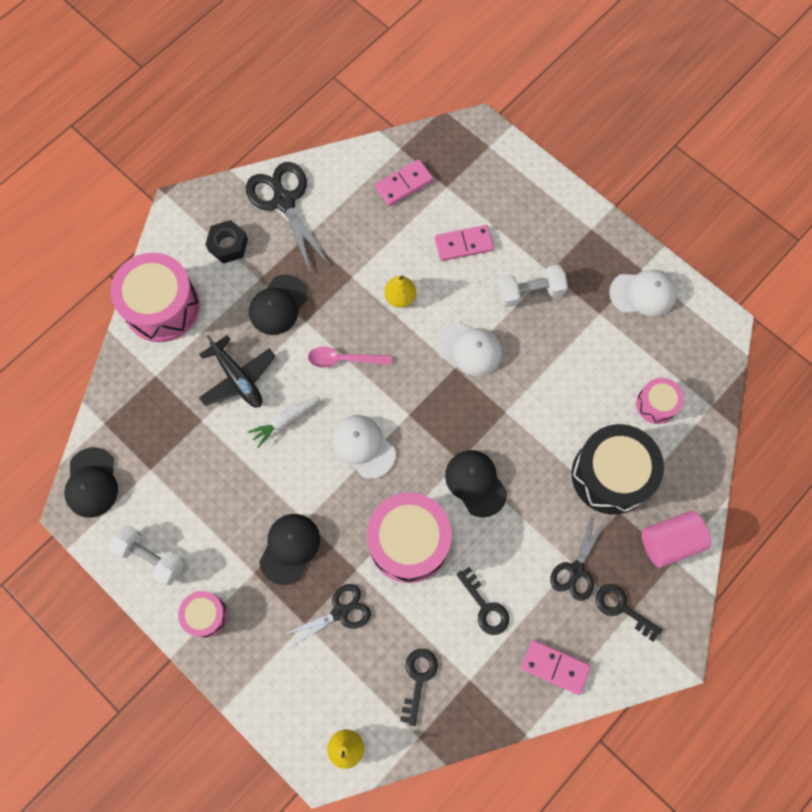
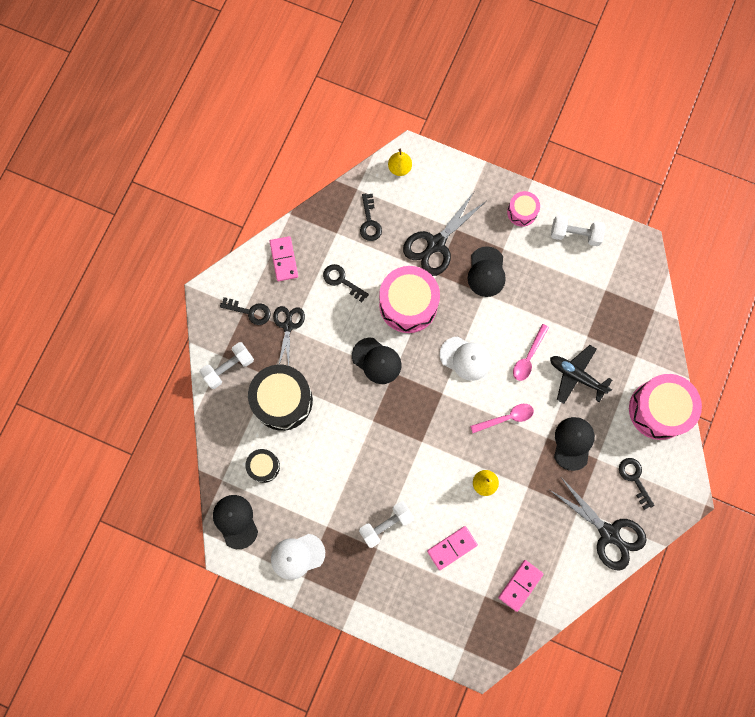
camera: 160 degrees right, 5 degrees up
black cap [64,447,118,518] -> black cap moved to [213,495,258,549]
black nut [205,220,248,264] -> black key [619,458,655,510]
white carrot [248,397,320,448] -> pink spoon [513,324,549,381]
black scissors [284,584,371,648] -> black scissors [403,192,486,276], size x1.60
white cap [436,322,502,376] -> none
pink domino [521,640,591,695] -> pink domino turned 75 degrees clockwise [270,236,298,281]
pink drum [636,378,684,424] -> black drum [245,449,280,483]
pink cylinder [642,511,711,568] -> white dumbbell [199,342,254,389]

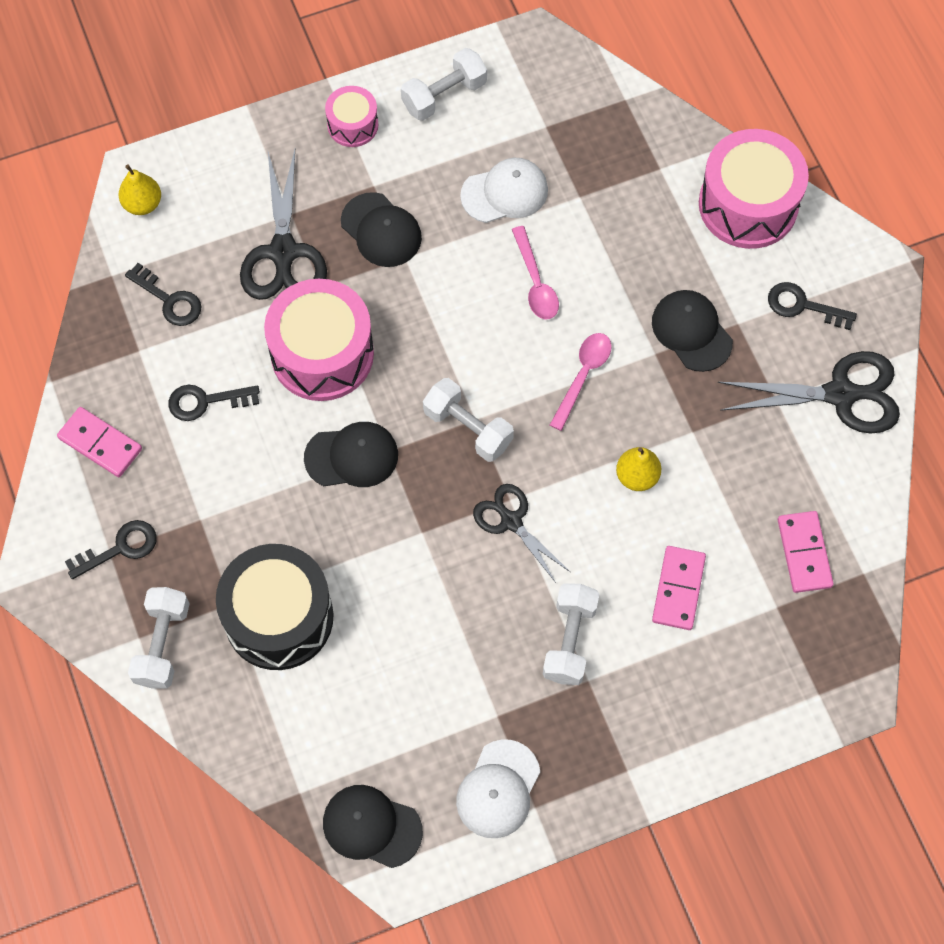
camera: 45 degrees left, 10 degrees down
black drum [245,449,280,483] -> none
black scissors [273,306,305,366] -> black scissors moved to [473,484,570,583]
white cap [440,337,491,381] -> white cap moved to [460,158,548,223]
black plane [550,345,612,404] -> none
none -> white dumbbell [423,378,514,462]

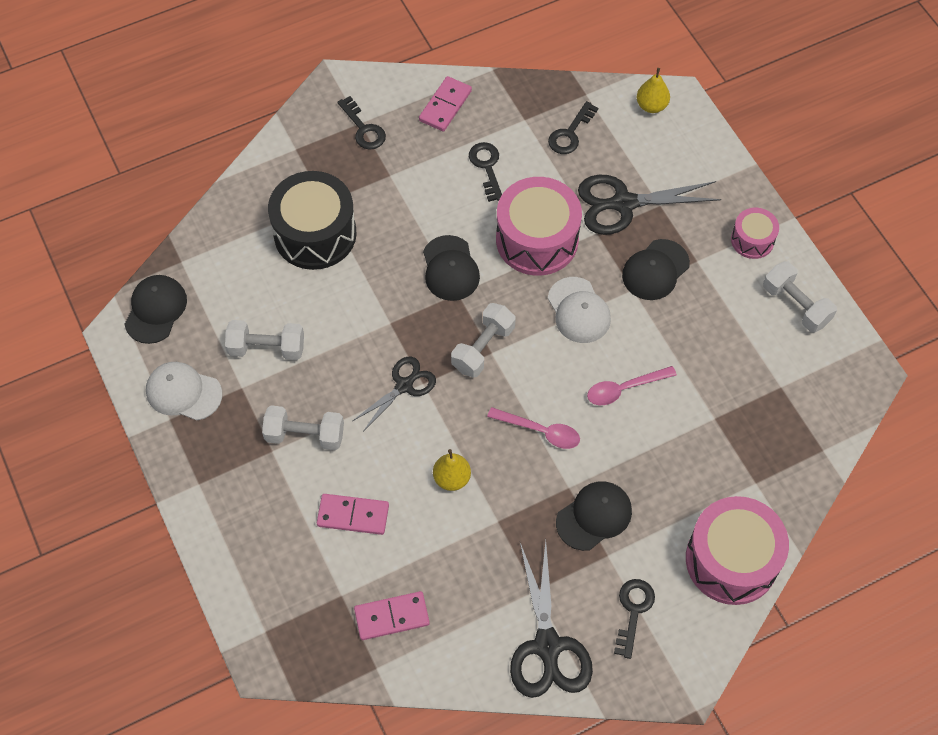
camera: 85 degrees right, 5 degrees down
white dumbbell [128,587,190,689] -> white dumbbell moved to [225,320,304,360]
white cap [460,158,548,223] -> white cap moved to [548,277,611,343]

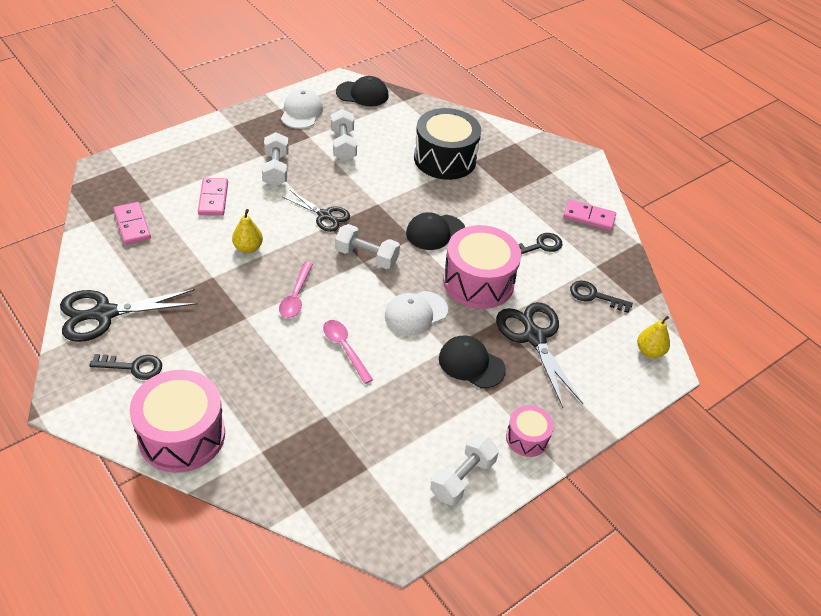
camera: 75 degrees right, 15 degrees down
black key [337,96,386,150] -> none
black cap [556,481,632,551] -> none

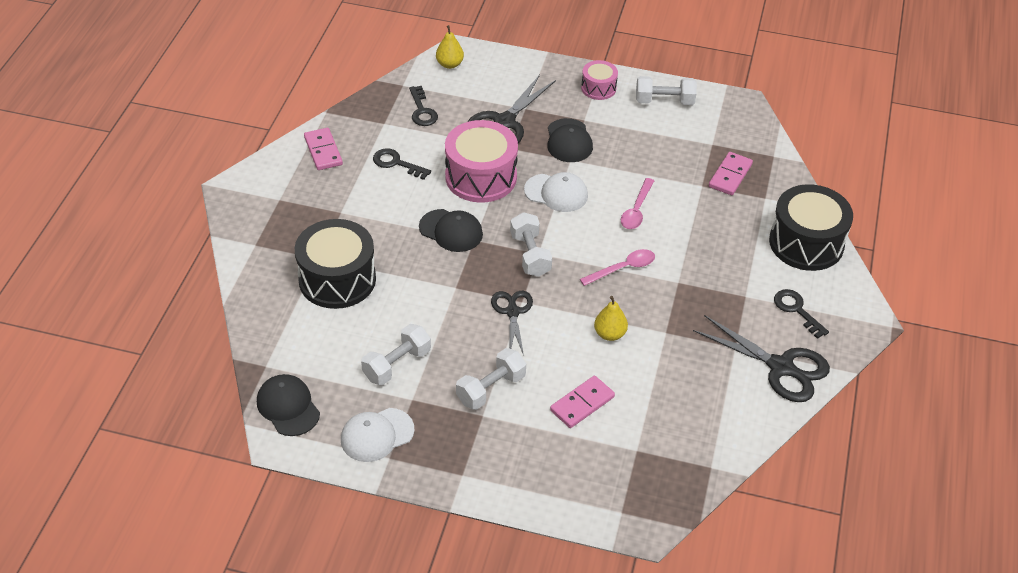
camera: 125 degrees left, 0 degrees up
pink domino [113,202,151,245] -> pink domino moved to [709,152,753,195]
pink drum [130,370,225,473] -> black drum [769,184,853,271]

